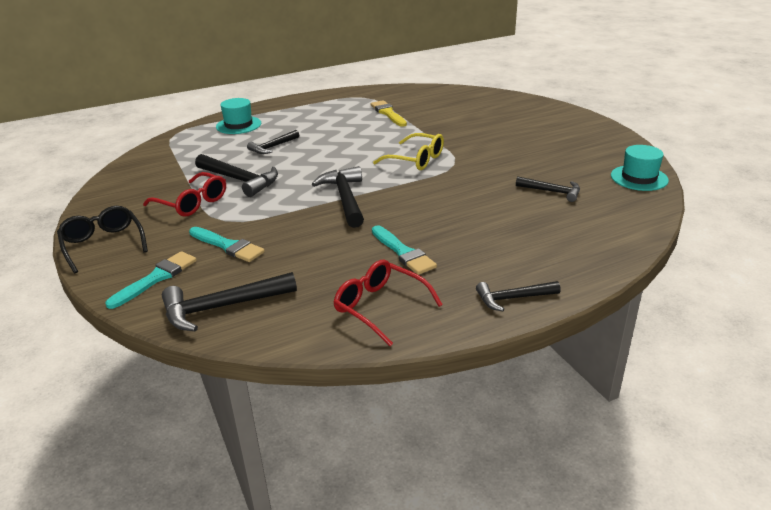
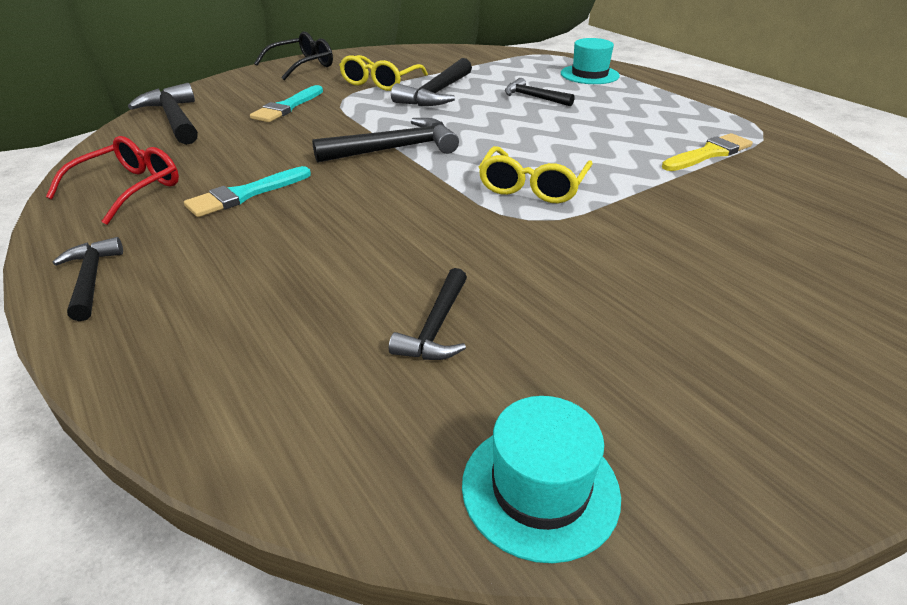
camera: 80 degrees right, 5 degrees up
turquoise brush [106,251,197,309] -> none
red glasses [143,172,226,216] -> yellow glasses [339,55,428,91]

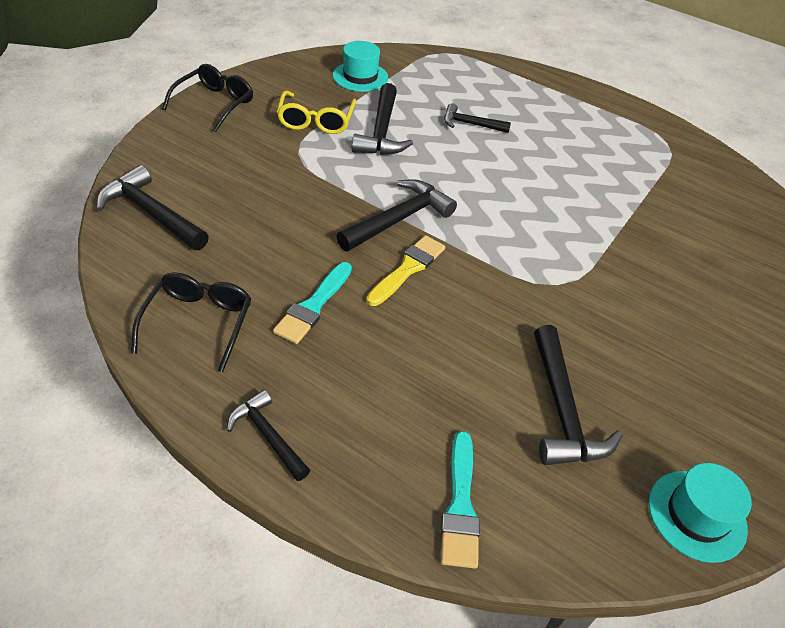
camera: 25 degrees left, 10 degrees up
red glasses [46,136,179,225] -> black glasses [131,272,252,373]
turquoise brush [250,85,323,122] -> turquoise brush moved to [441,431,480,568]
black hammer [389,268,467,360] -> black hammer [534,325,623,465], size x1.61
yellow glasses [479,146,593,203] -> none
turquoise hat [561,38,620,84] -> turquoise hat moved to [333,41,388,92]
yellow brush [662,133,753,171] -> yellow brush moved to [366,235,445,306]

